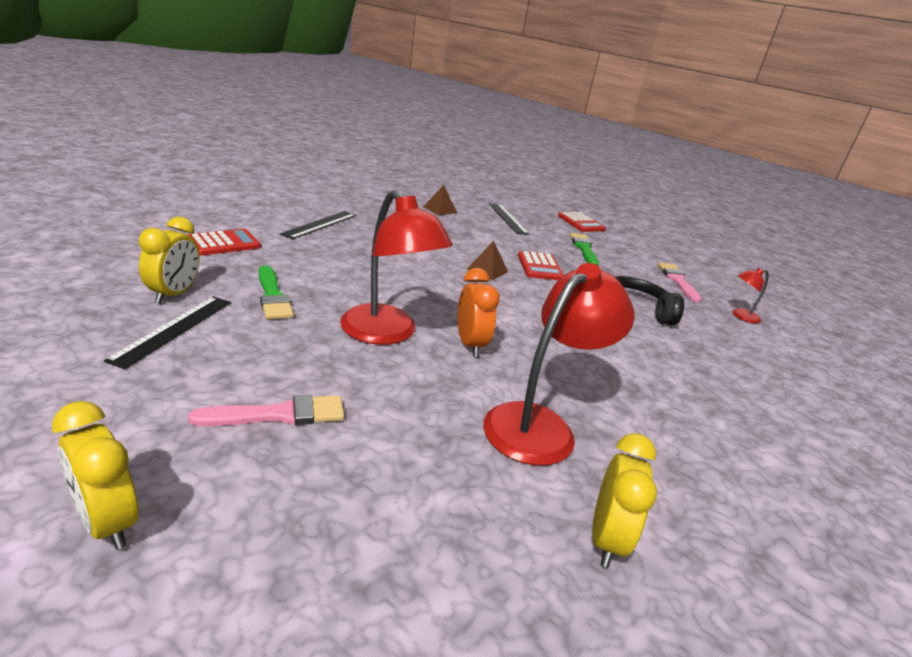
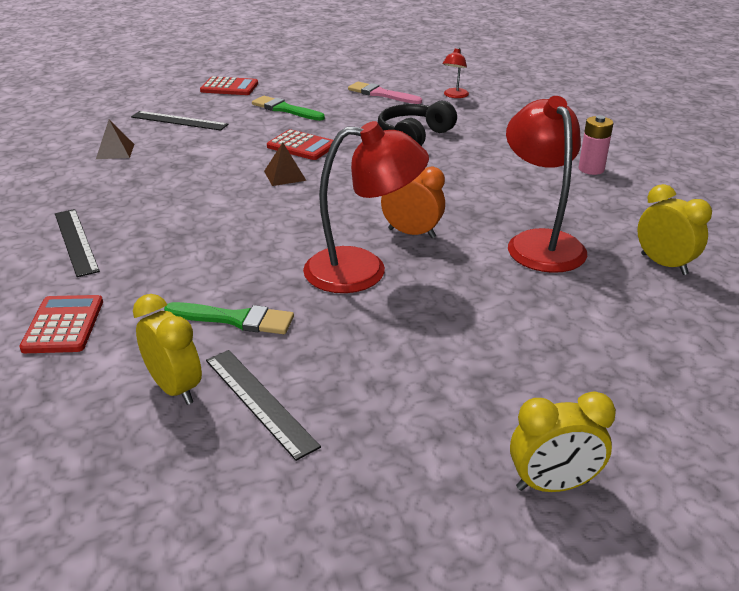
camera: 50 degrees left, 5 degrees up
pink brush [188,395,344,426] -> none
none -> pink battery [578,115,614,175]

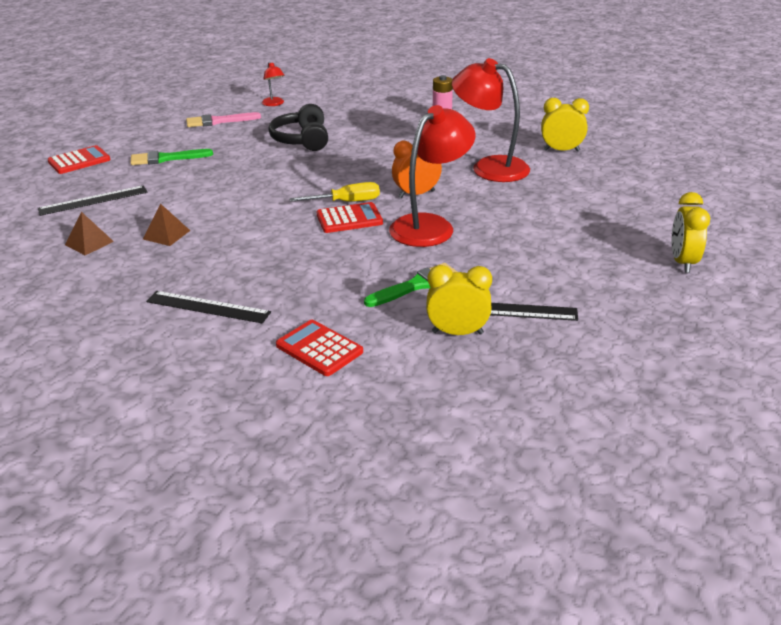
camera: 45 degrees left, 0 degrees up
brown pyramid [264,142,307,186] -> brown pyramid moved to [143,204,190,246]
red calculator [267,129,333,160] -> red calculator moved to [316,202,383,233]
yellow clock [510,391,616,492] -> yellow clock turned 150 degrees clockwise [672,192,710,273]
none -> yellow screwdriver [289,182,380,202]

